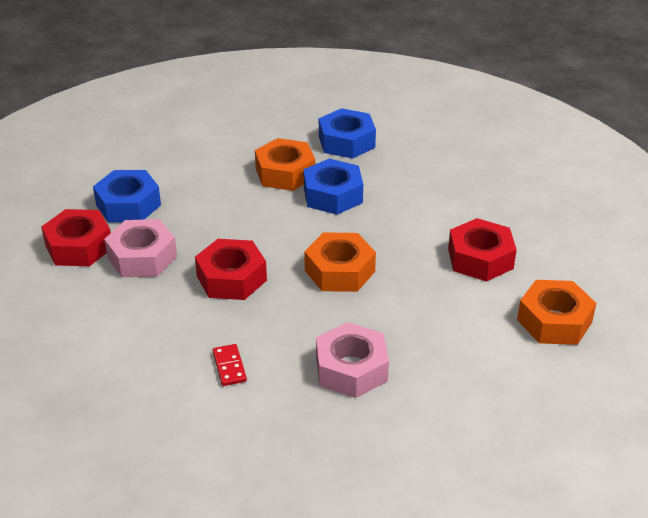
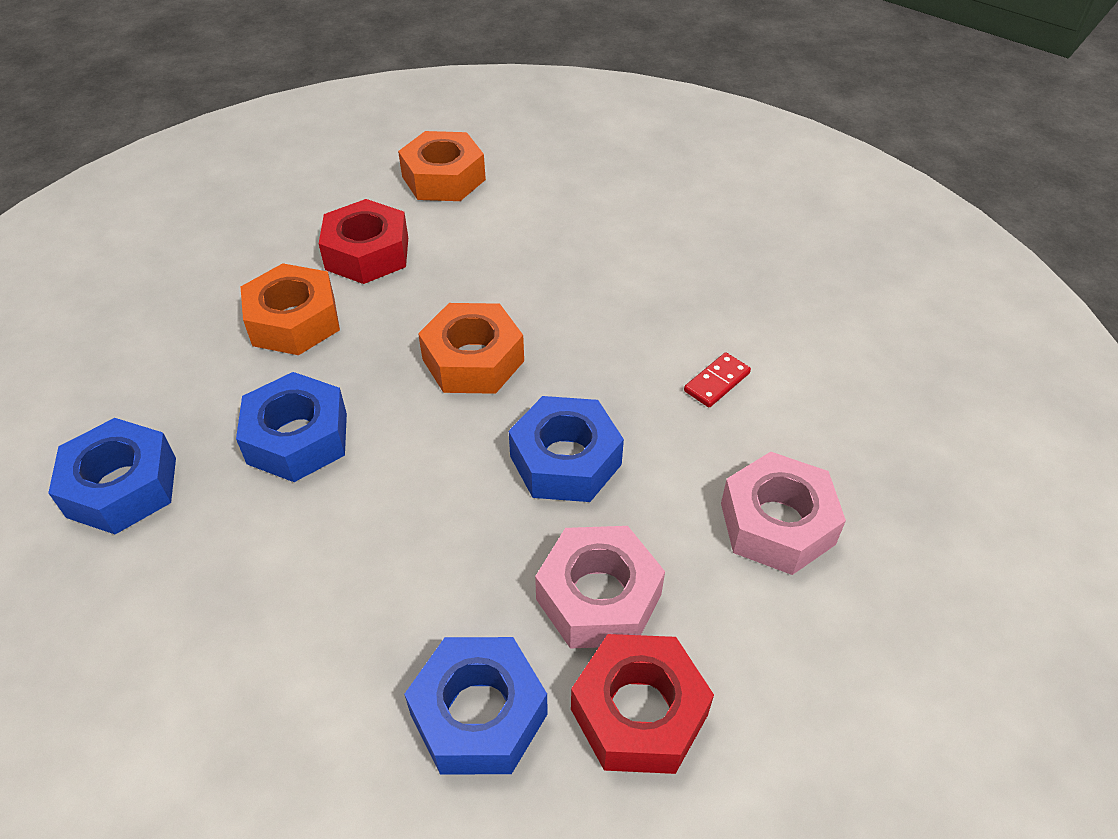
camera: 120 degrees left, 10 degrees up
red nut [195,239,267,300] -> blue nut [509,396,624,502]
orange nut [255,138,315,191] -> orange nut moved to [241,263,340,355]
pink nut [316,322,389,398] -> pink nut moved to [721,452,846,575]

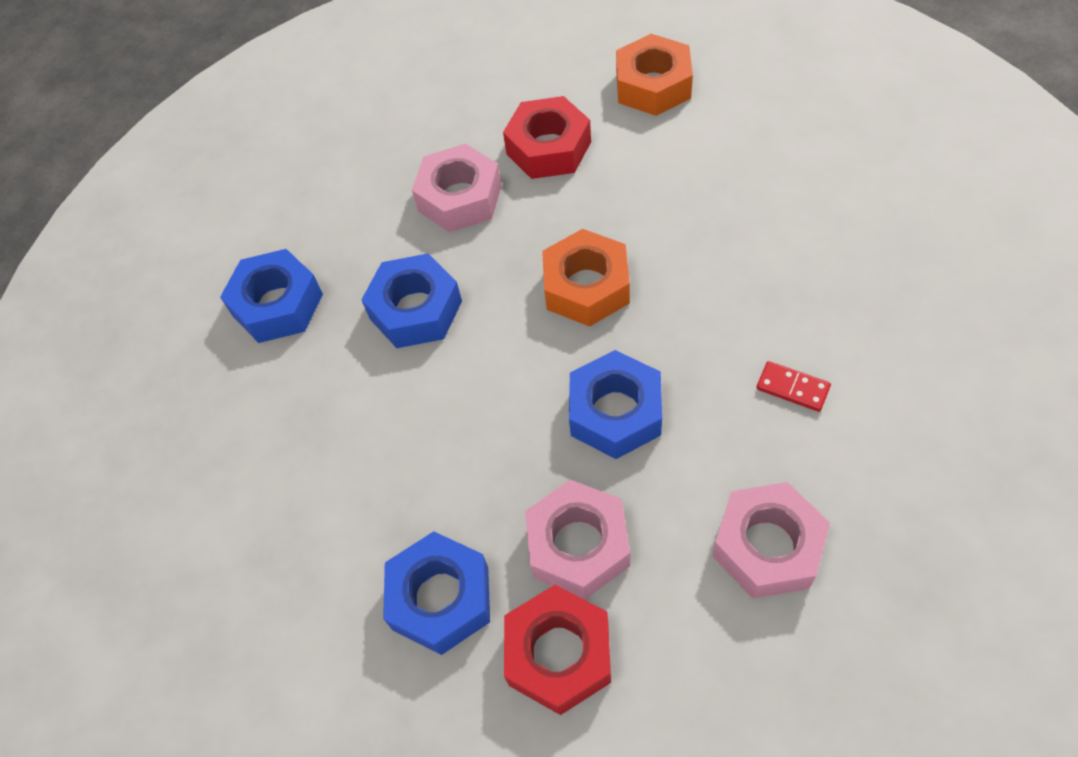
camera: 35 degrees right, 10 degrees up
orange nut [241,263,340,355] -> pink nut [412,144,502,233]
red domino [684,352,751,407] -> red domino turned 45 degrees clockwise [756,361,831,412]

